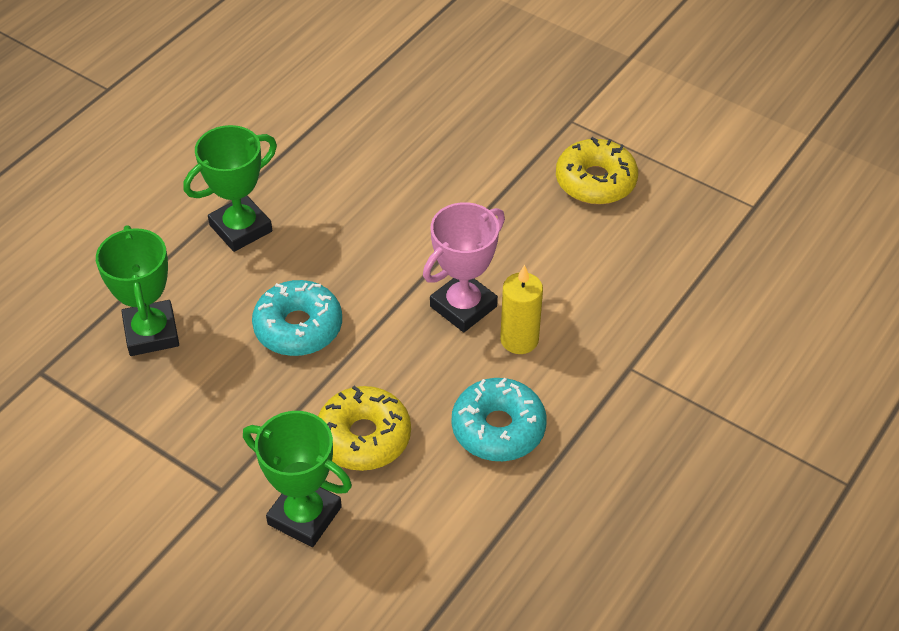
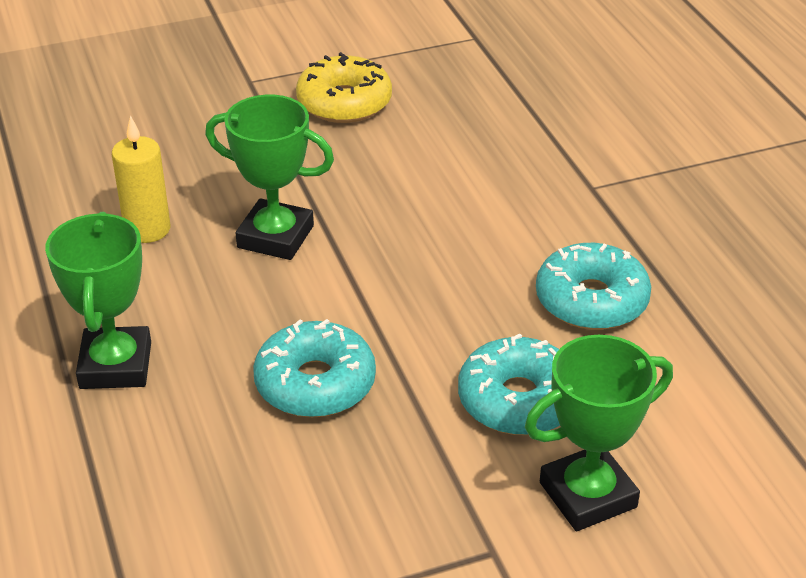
camera: 55 degrees left, 10 degrees down
green trophy [96,225,179,356] -> green trophy moved to [205,95,334,260]
yellow donut [318,386,411,471] -> turquoise donut [458,333,560,435]
pink trophy [423,202,505,332] -> none
yellow candle [500,264,543,354] -> yellow candle moved to [112,116,170,243]

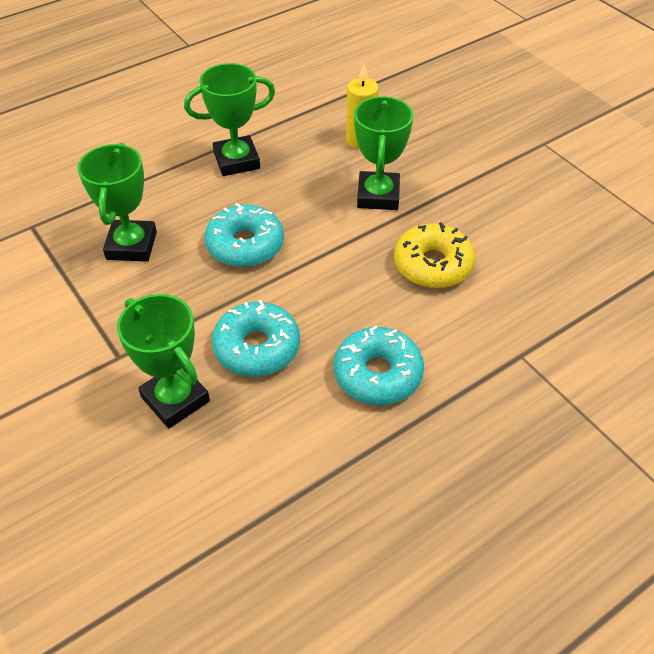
camera: 75 degrees right, 10 degrees up
yellow donut [296,52,392,123] -> yellow donut moved to [394,222,475,288]
none -> green trophy [77,143,157,262]

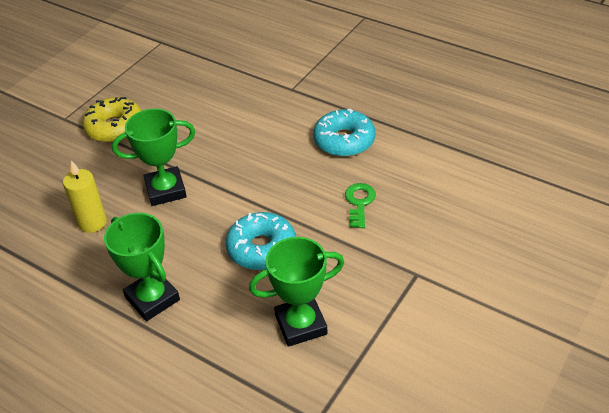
camera: 110 degrees left, 5 degrees down
green trophy [117,294,210,428] -> none
turquoise donut [212,300,300,377] -> green key [345,183,376,228]
yellow donut [394,222,475,288] -> yellow donut moved to [82,97,141,142]

